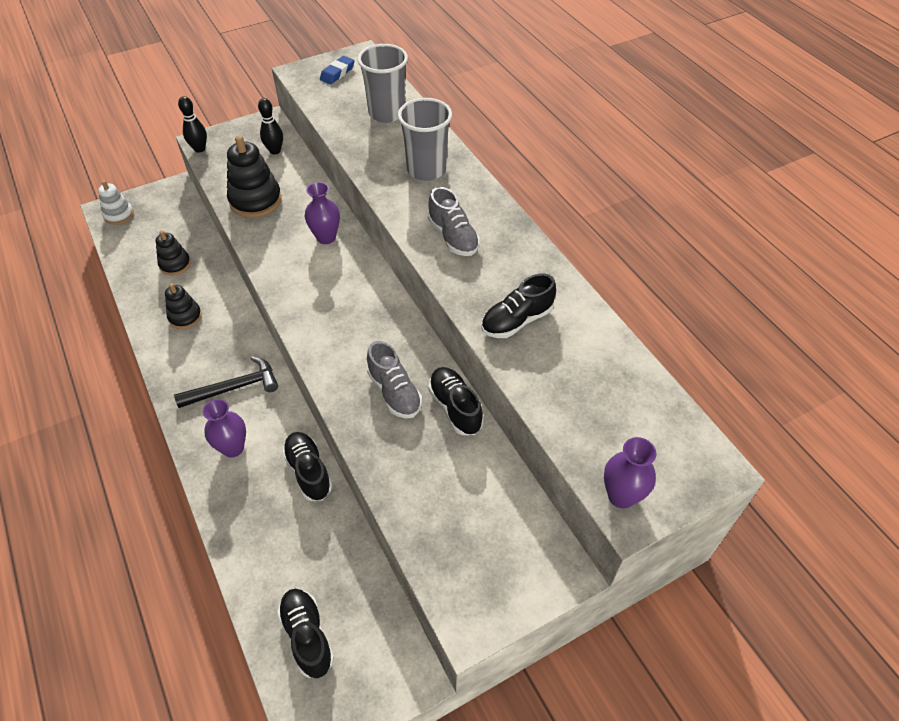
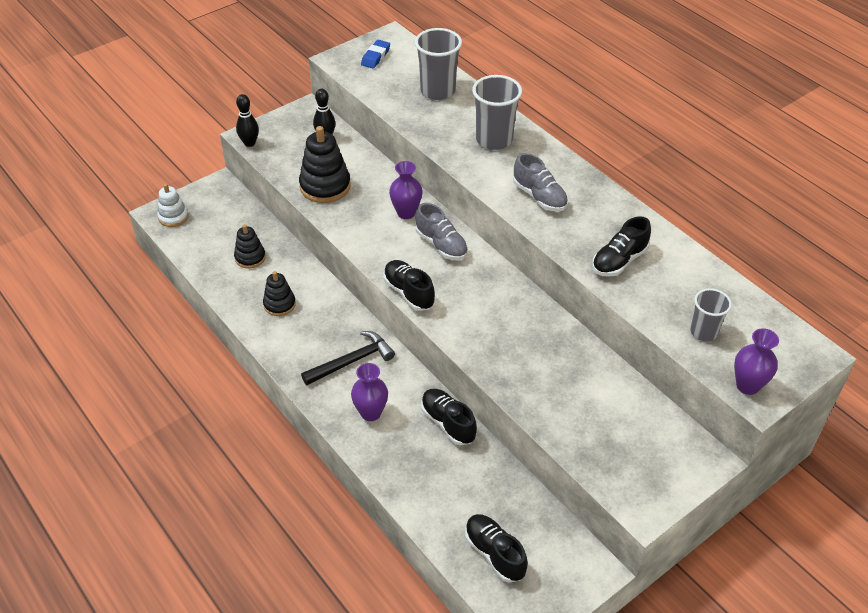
camera: 10 degrees left, 5 degrees down
grey shoe [367,341,422,418] -> grey shoe moved to [416,203,468,260]
black shoe [428,367,483,435] -> black shoe moved to [384,260,435,311]
none -> grey cup [690,288,732,341]

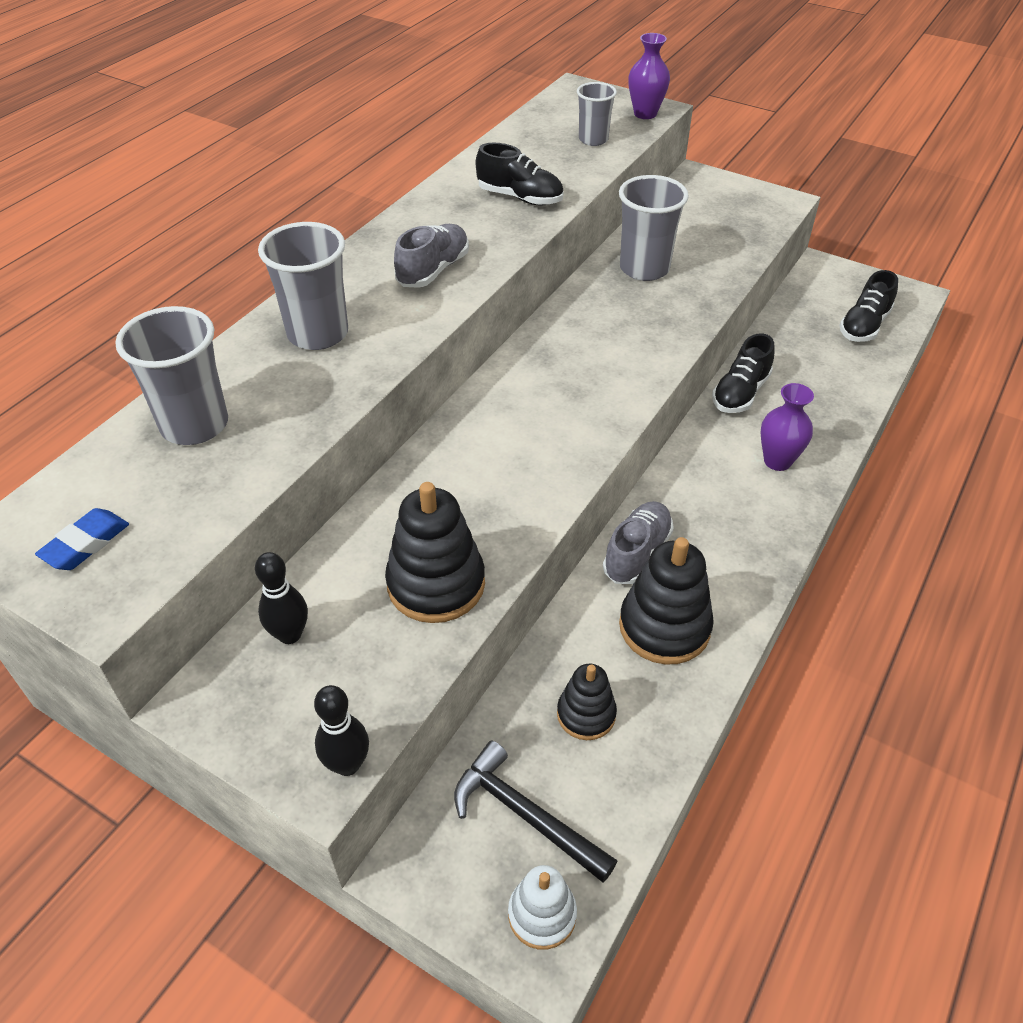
camera: 110 degrees left, 0 degrees up
black stacking toy [263,271,296,316] -> black stacking toy [619,537,714,665], size x1.66
black hammer [301,331,395,385] -> black hammer moved to [454,741,617,883]
blue eraser [361,40,390,68] -> blue eraser turned 60 degrees counterclockwise [35,508,129,570]
black shoe [384,260,435,311] -> none
purple vase [389,161,423,219] -> none
grey shoe [416,203,468,260] -> grey shoe moved to [603,501,674,584]
none -> grey cup [619,175,689,281]

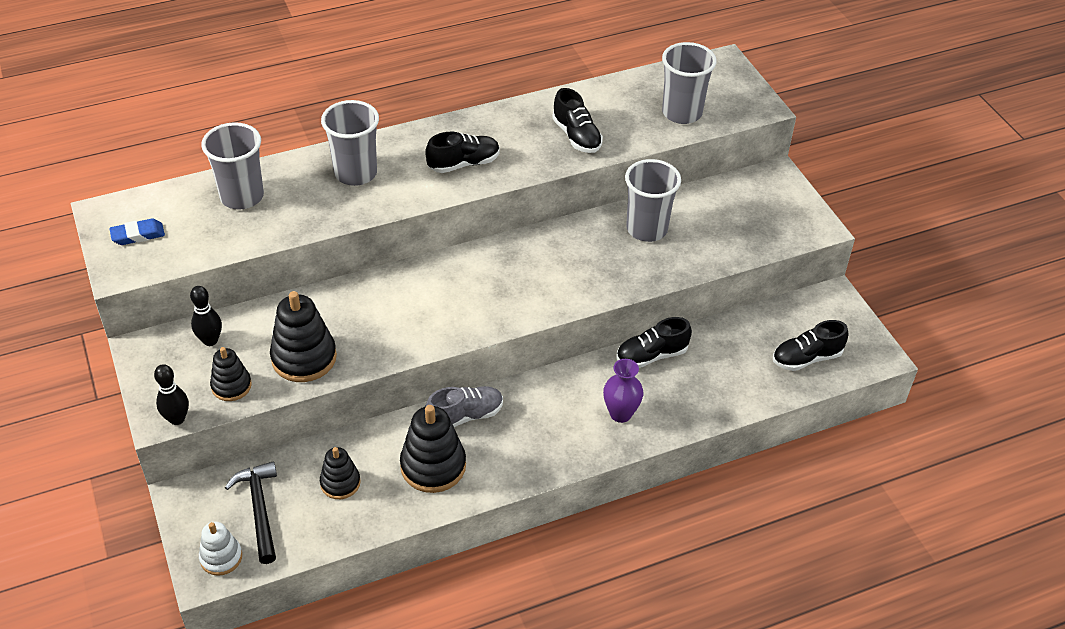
camera: 35 degrees right, 0 degrees up
grey shoe [394,224,469,288] -> black shoe [425,132,500,173]
grey cup [577,82,617,146] -> grey cup [662,42,717,124], size x1.60
purple vase [628,33,670,119] -> none
none -> black stacking toy [210,347,252,401]

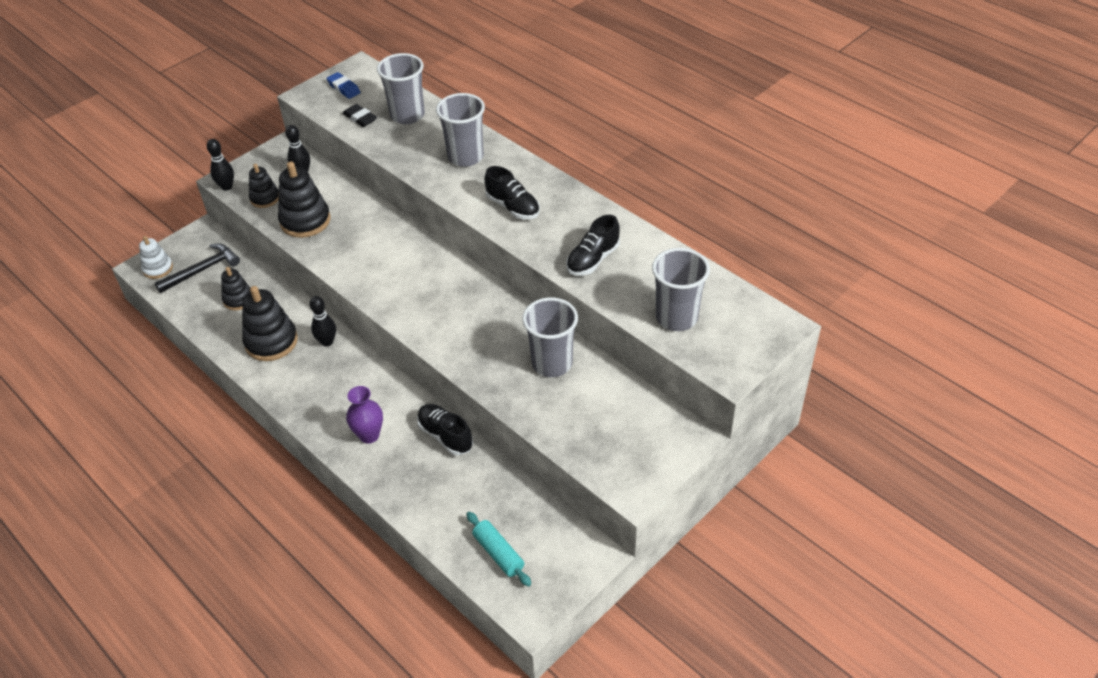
camera: 70 degrees right, 0 degrees up
grey shoe [426,386,503,427] -> black bowling pin [309,296,336,347]
black shoe [773,320,848,371] -> turquoise rolling pin [466,512,531,586]
none -> black eraser [343,104,377,127]

